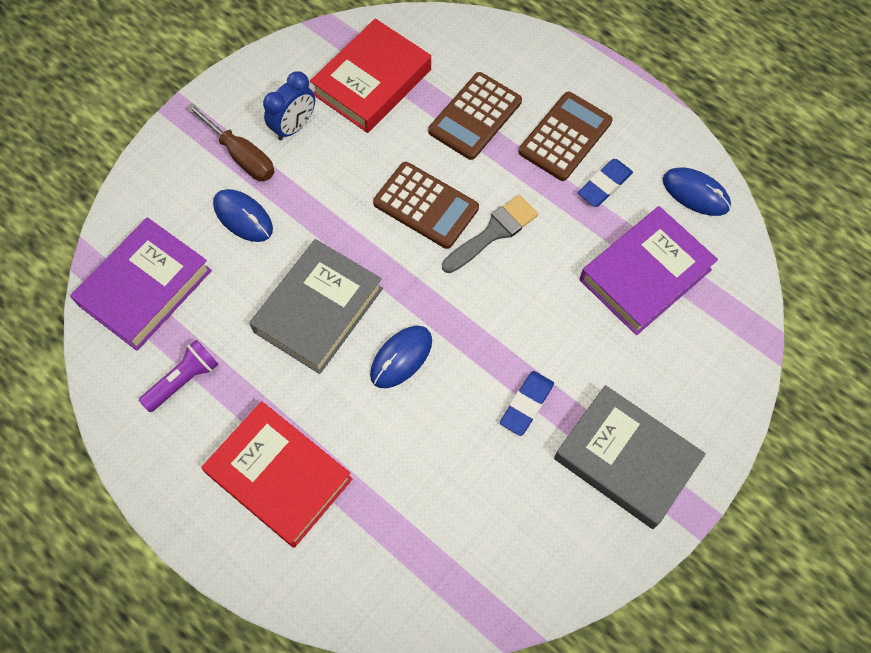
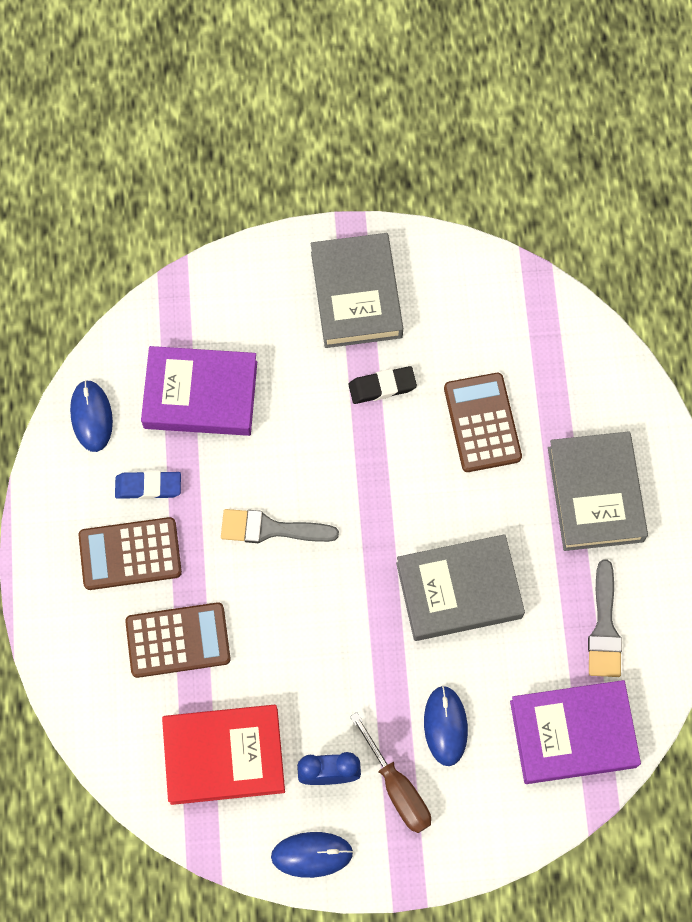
camera: 135 degrees left, 5 degrees up
purple flashlight [139,340,219,412] -> grey brush [588,559,622,677]
brown screwdriver [186,103,275,181] -> brown screwdriver turned 150 degrees clockwise [350,712,431,833]
red book [201,401,352,548] -> grey book [548,431,648,551]
blue mouse [370,326,432,388] -> blue mouse moved to [271,832,353,878]
brown calculator [373,162,479,249] -> brown calculator moved to [444,373,522,472]
blue eraser [500,371,554,436] -> black eraser [349,366,417,404]

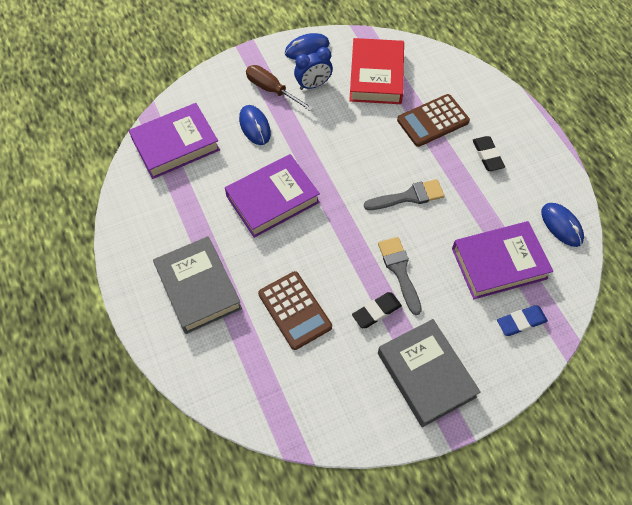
camera: 160 degrees right, 10 degrees down
brown calculator [78,517,182,590] -> black eraser [473,136,505,171]
blue eraser [115,471,181,499] -> blue eraser moved to [497,305,548,336]
red book [162,705,285,805] -> red book turned 60 degrees counterclockwise [349,38,404,104]
grey book [396,534,525,641] -> purple book [225,154,320,238]
grey brush [588,559,622,677] -> grey brush moved to [378,237,422,315]

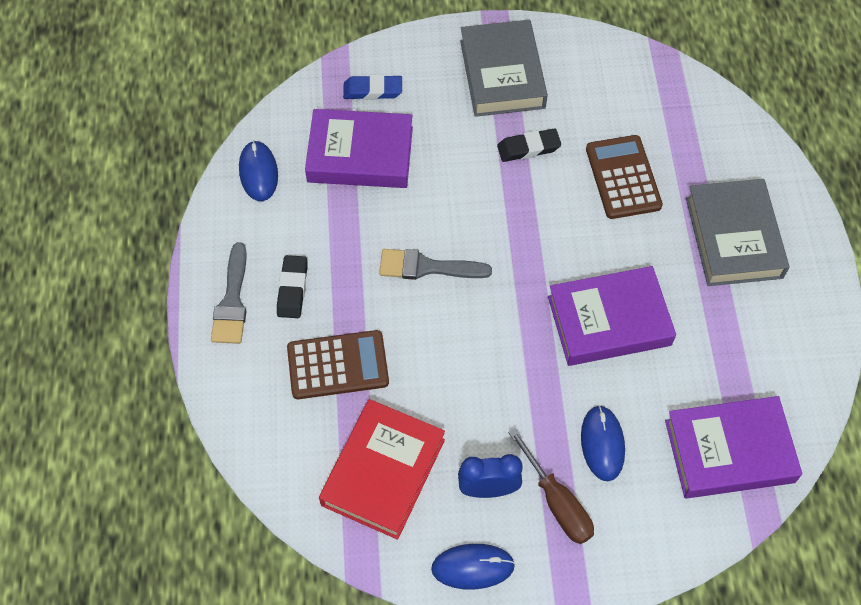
camera: 160 degrees left, 0 degrees up
grey brush [378,237,422,315] -> grey brush moved to [211,242,247,344]

